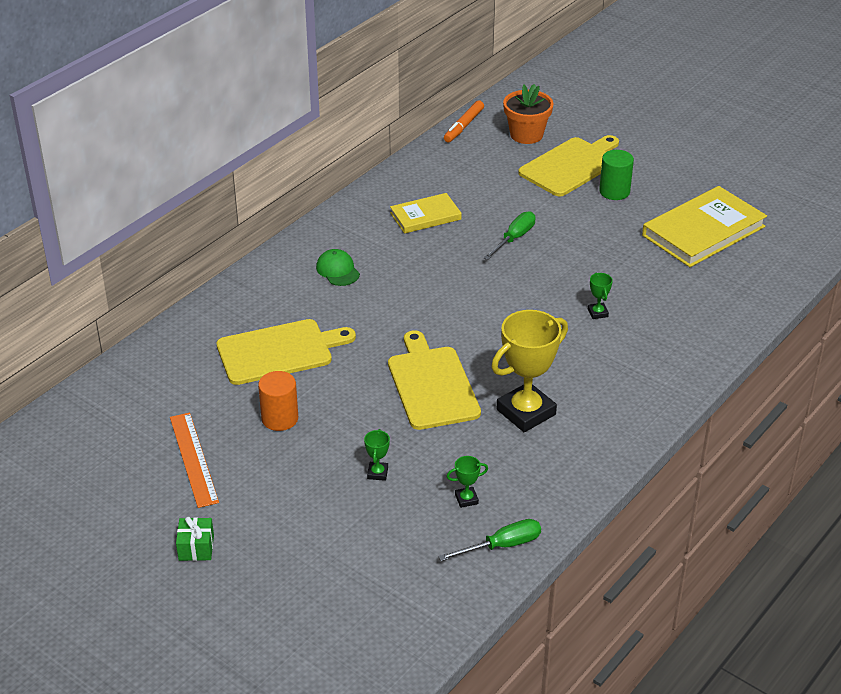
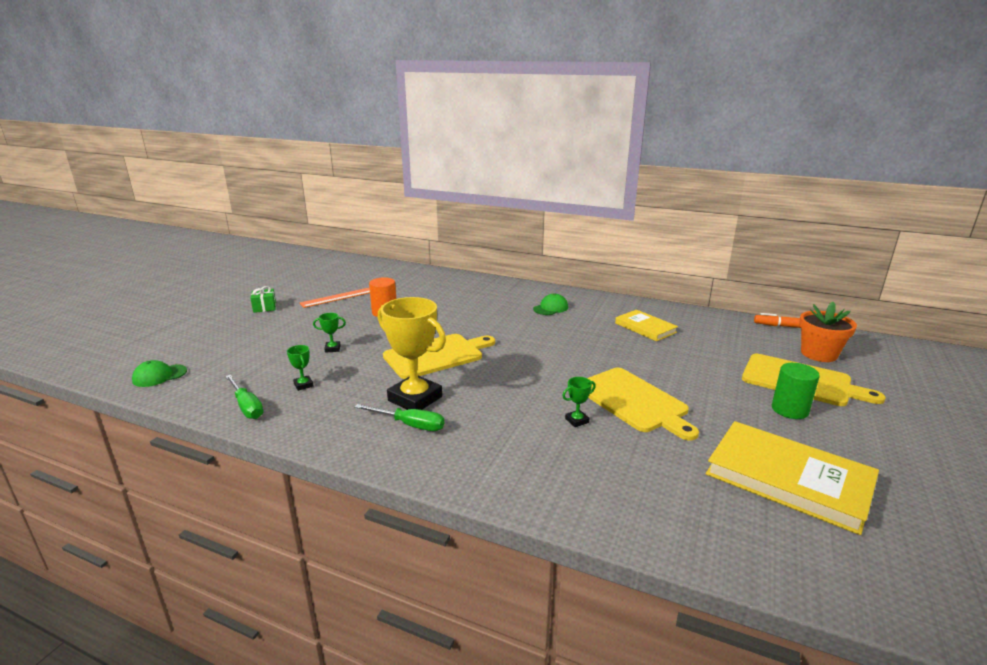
camera: 75 degrees right, 15 degrees down
yellow cutting board [217,319,356,385] -> yellow cutting board moved to [587,368,699,440]
green screwdriver [484,211,536,260] -> green screwdriver moved to [354,404,444,431]
none -> green cap [132,360,187,387]

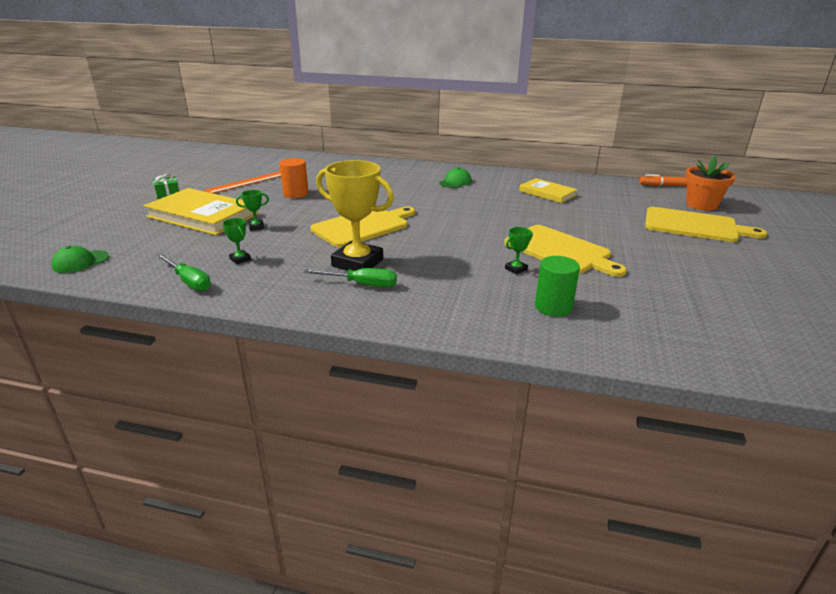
camera: 10 degrees left, 5 degrees up
yellow book [706,421,879,535] -> yellow book moved to [143,188,258,235]
green cylinder [772,363,820,419] -> green cylinder moved to [535,256,580,317]

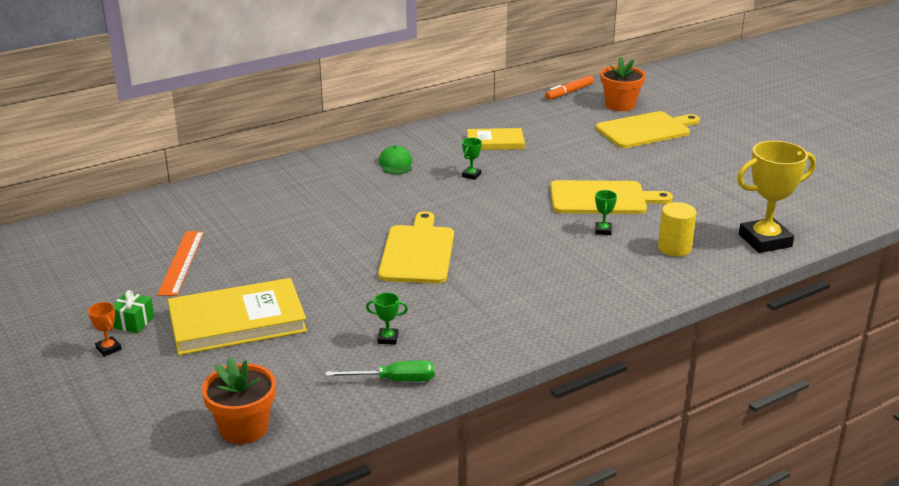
camera: 45 degrees left, 0 degrees up
green cap [51,246,109,273] -> orange flower pot [202,357,276,444]
green trophy [236,190,269,231] -> green trophy moved to [462,138,482,180]
orange cylinder [279,158,309,198] -> none
green screwdriver [304,268,397,287] -> none
yellow trophy [316,160,394,271] -> yellow trophy moved to [737,141,816,253]
green cylinder [535,256,580,317] -> yellow cylinder [658,202,696,257]
none -> orange trophy [88,302,121,357]

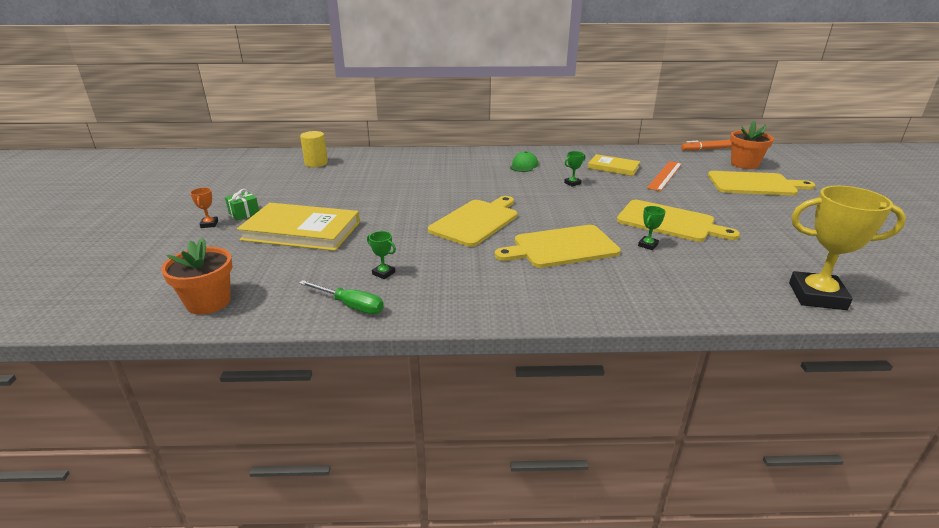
camera: 30 degrees right, 0 degrees up
orange ruler [157,231,204,296] -> orange ruler moved to [647,161,682,191]
yellow cylinder [658,202,696,257] -> yellow cylinder moved to [300,131,328,167]
none -> yellow cutting board [495,225,621,268]

